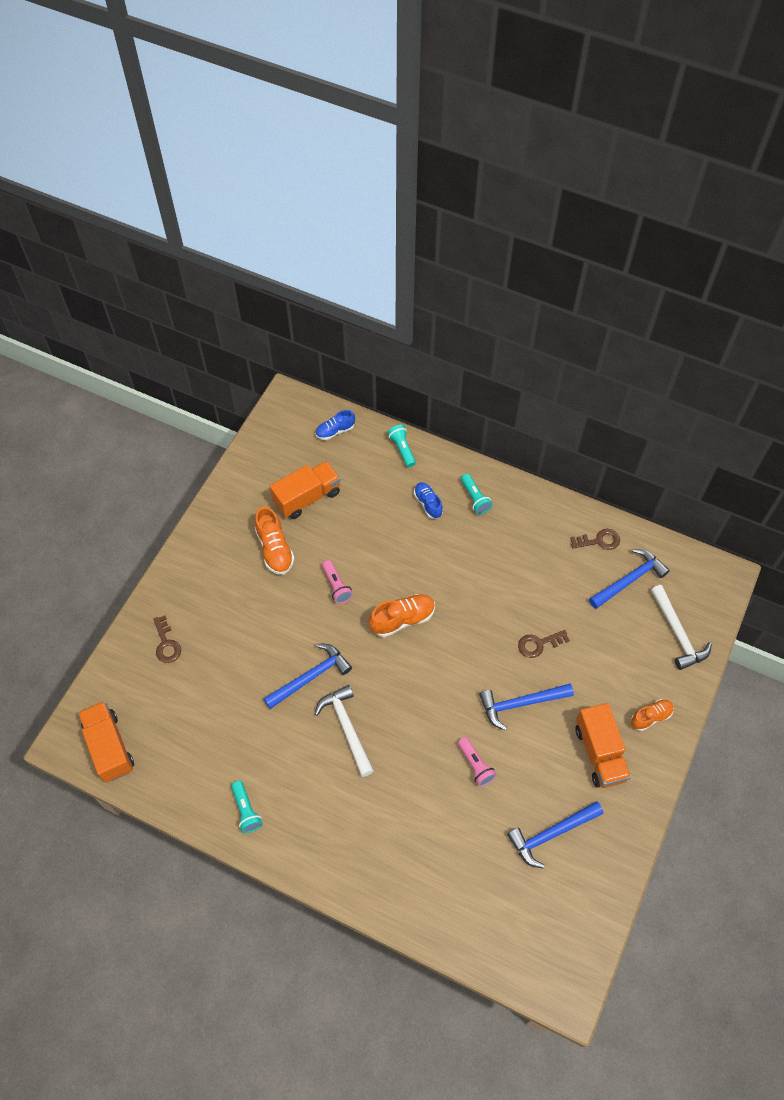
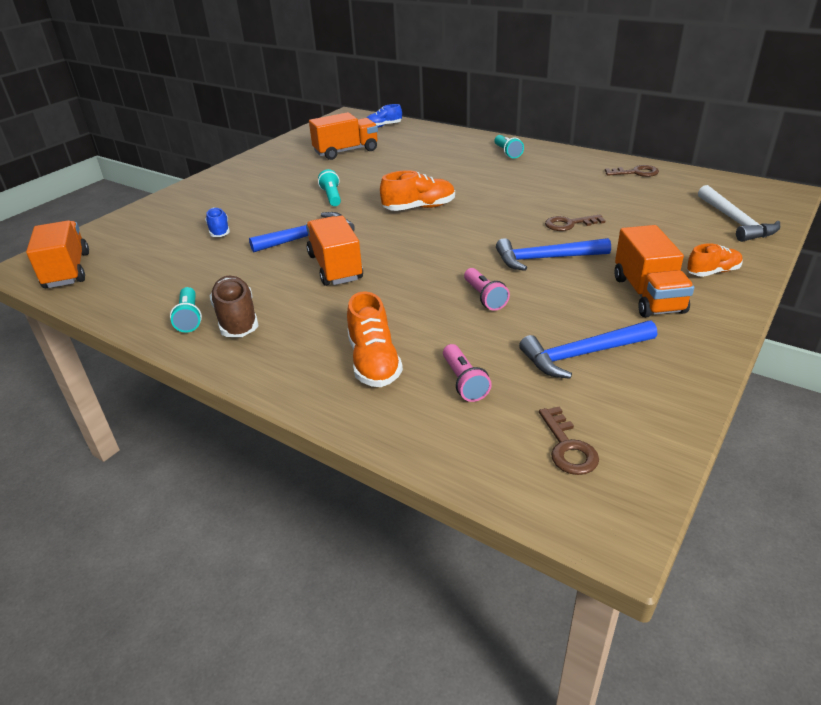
camera: 10 degrees right, 25 degrees down
brown key [153,615,181,663] -> brown key moved to [539,407,599,475]
orange shoe [255,506,295,575] -> orange shoe moved to [347,292,403,387]
white hammer [315,685,374,777] -> orange truck [306,215,363,286]
pink flashlight [322,560,353,604] -> pink flashlight moved to [443,344,492,402]
turquoise flashlight [387,425,416,467] -> turquoise flashlight moved to [318,169,341,206]
blue shoe [414,482,443,519] -> blue shoe moved to [205,207,230,237]
blue hammer [589,549,670,609] -> none
none -> brown shoe [210,276,259,337]

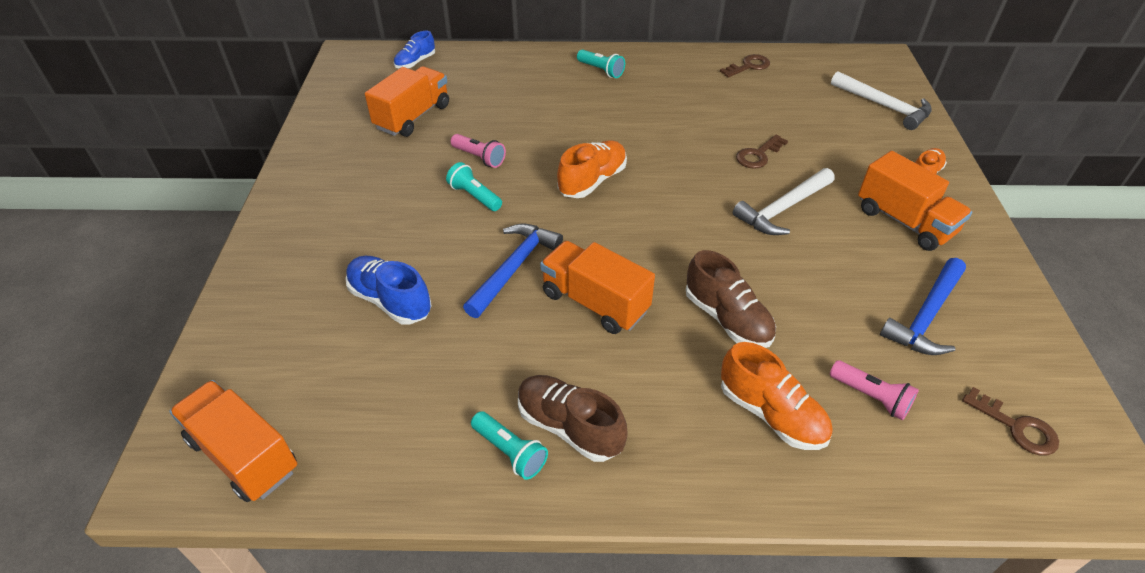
camera: 35 degrees left, 10 degrees up
blue shoe [205,207,230,237] -> blue shoe [345,256,432,324], size x1.52
pink flashlight [464,268,510,311] -> pink flashlight moved to [451,134,506,168]
blue hammer [496,238,611,271] -> white hammer [733,168,835,235]
none -> brown shoe [686,250,776,348]

